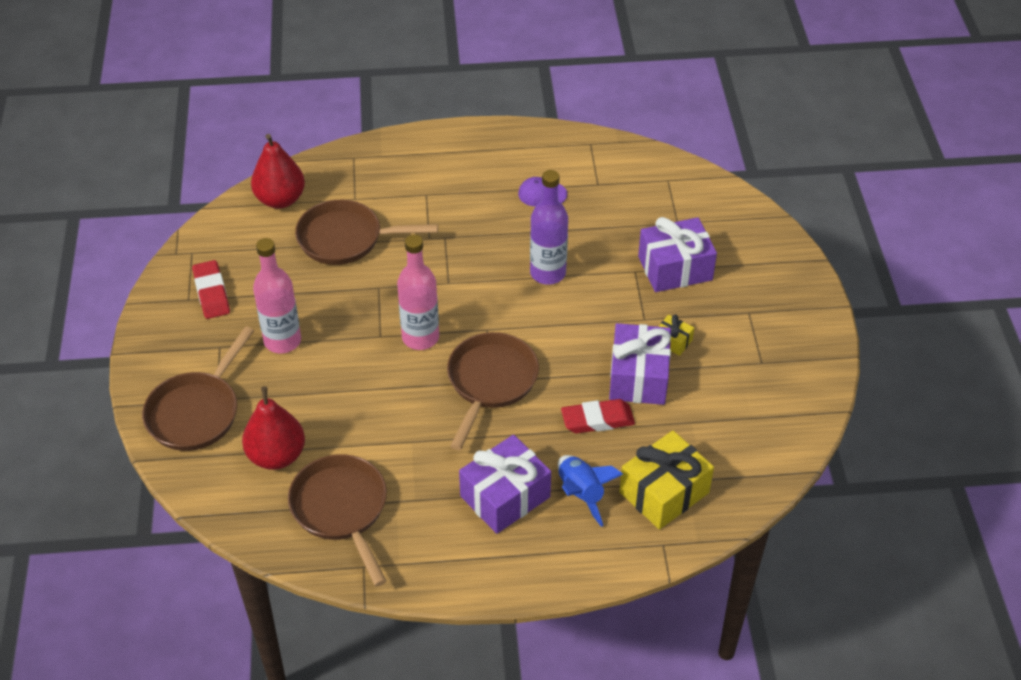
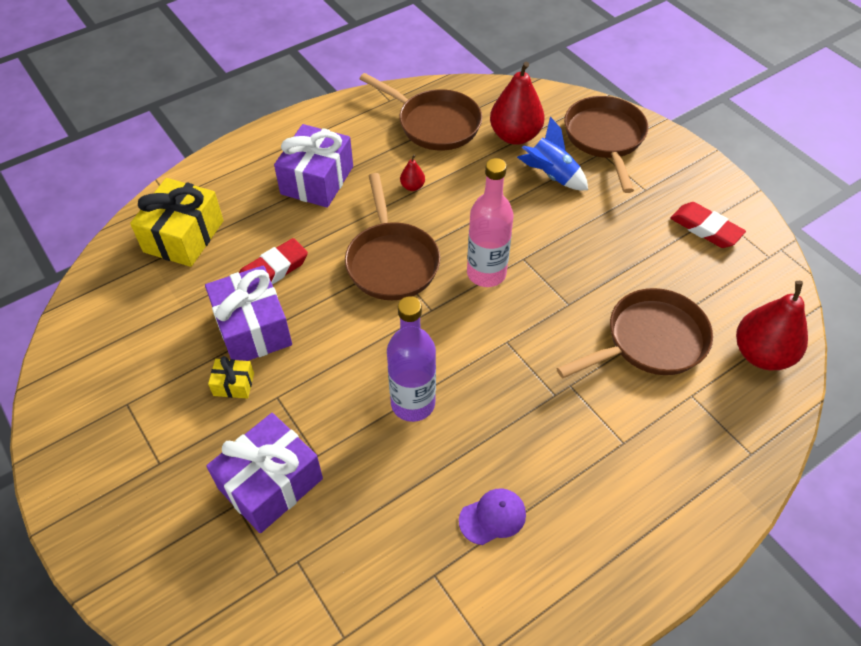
camera: 150 degrees right, 5 degrees up
pink bottle [253,238,301,353] -> none
blue rocket [558,455,623,527] -> blue rocket moved to [517,117,588,190]
none -> red pear [400,155,425,191]

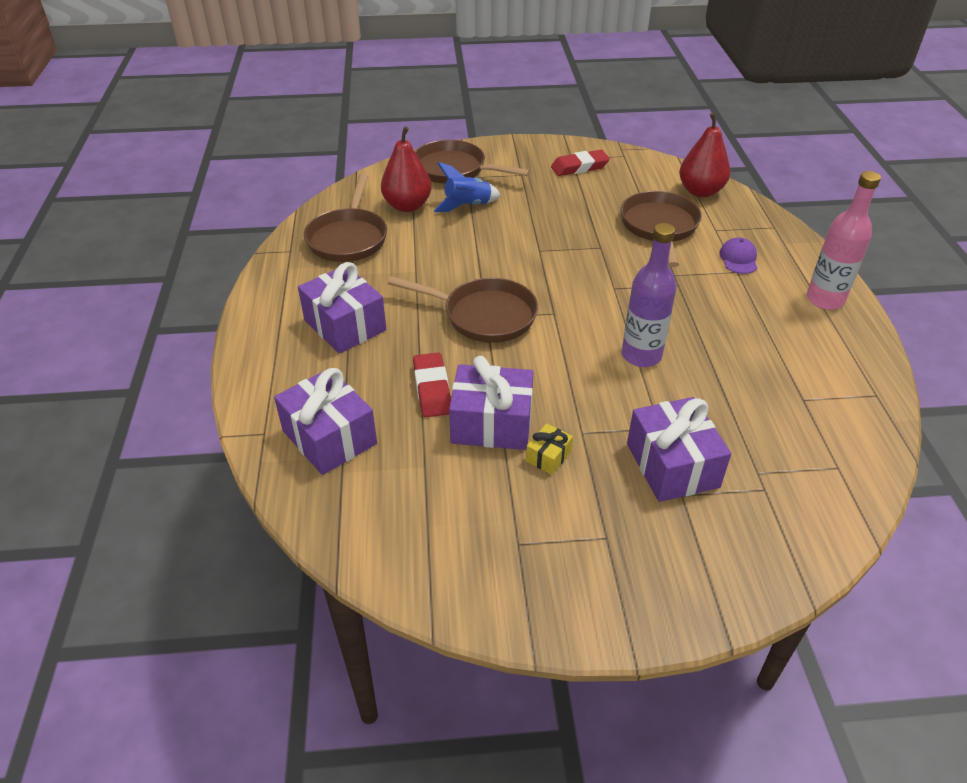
camera: 60 degrees left, 10 degrees down
yellow gift [130,178,224,267] -> purple gift [274,368,377,475]
brown pan [359,73,482,150] -> brown pan turned 120 degrees clockwise [304,174,387,262]
red pear [400,155,425,191] -> none
purple cap [459,488,526,545] -> purple cap moved to [719,237,757,274]
pink bottle [467,158,513,287] -> pink bottle moved to [807,171,881,310]

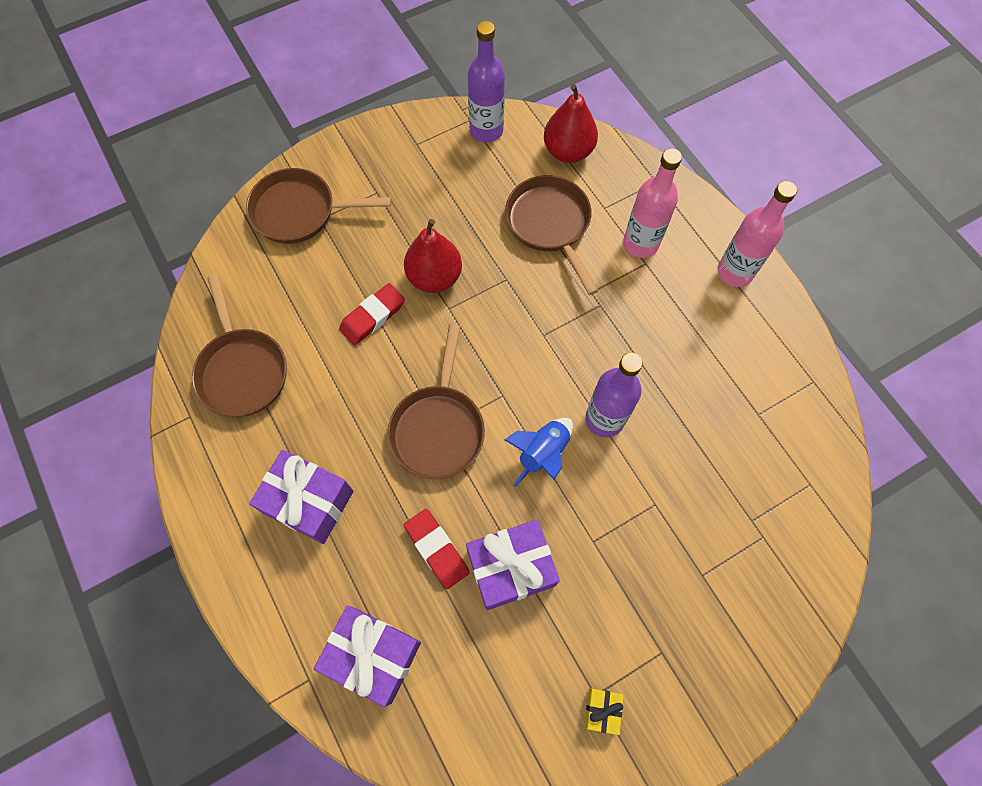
camera: 25 degrees left, 25 degrees up
red pear [381,126,432,212] -> red pear moved to [404,219,462,293]
brown pan [388,276,538,343] -> brown pan turned 105 degrees clockwise [387,324,485,479]
blue rocket [434,162,501,212] -> blue rocket moved to [504,418,573,487]
yellow gift [526,423,573,475] -> yellow gift moved to [585,688,624,735]
red eraser [551,150,610,176] -> red eraser moved to [339,283,405,345]
purple gift [627,397,731,502] -> none
purple cap [719,237,757,274] -> pink bottle [623,148,682,258]
none -> purple bottle [467,21,505,143]

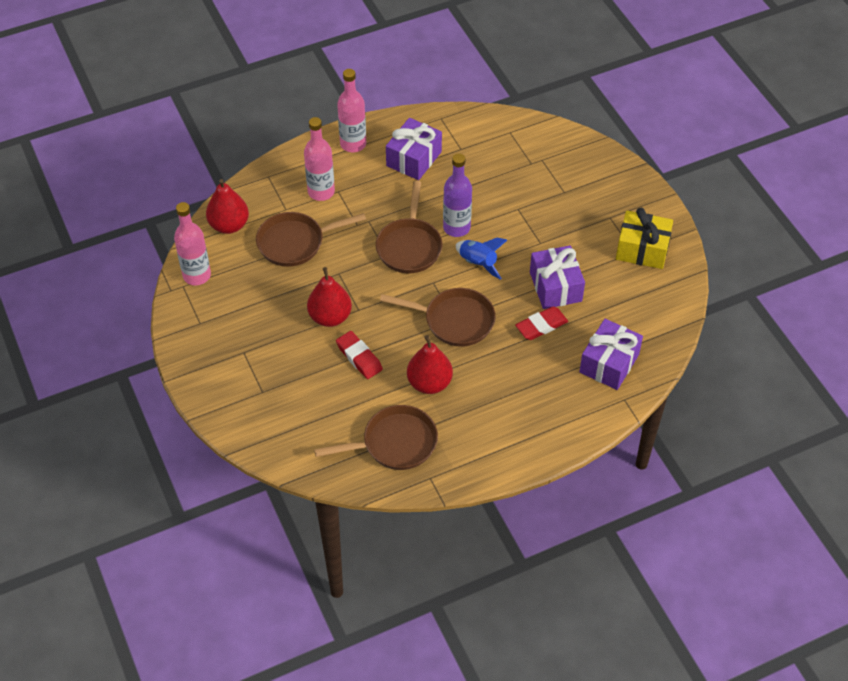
camera: 85 degrees left, 15 degrees down
brown pan [246,168,391,244] -> brown pan moved to [376,181,442,273]
purple gift [249,450,353,544] -> purple gift moved to [386,118,442,180]
purple bottle [467,21,505,143] -> pink bottle [174,202,211,285]
yellow gift [585,688,624,735] -> yellow gift [616,208,673,269], size x2.12
none -> red pear [407,335,453,394]

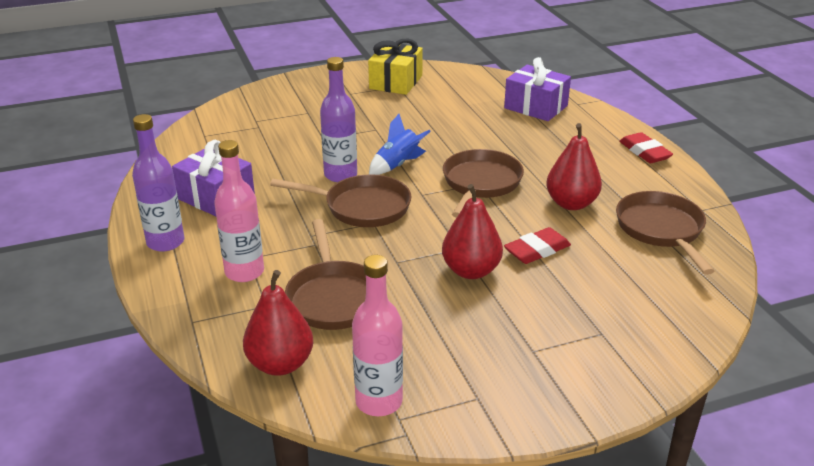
camera: 85 degrees left, 20 degrees down
pink bottle [337,69,366,152] -> purple bottle [132,114,184,252]
red eraser [515,306,568,340] -> red eraser moved to [619,132,673,163]
purple gift [530,245,585,309] -> none

